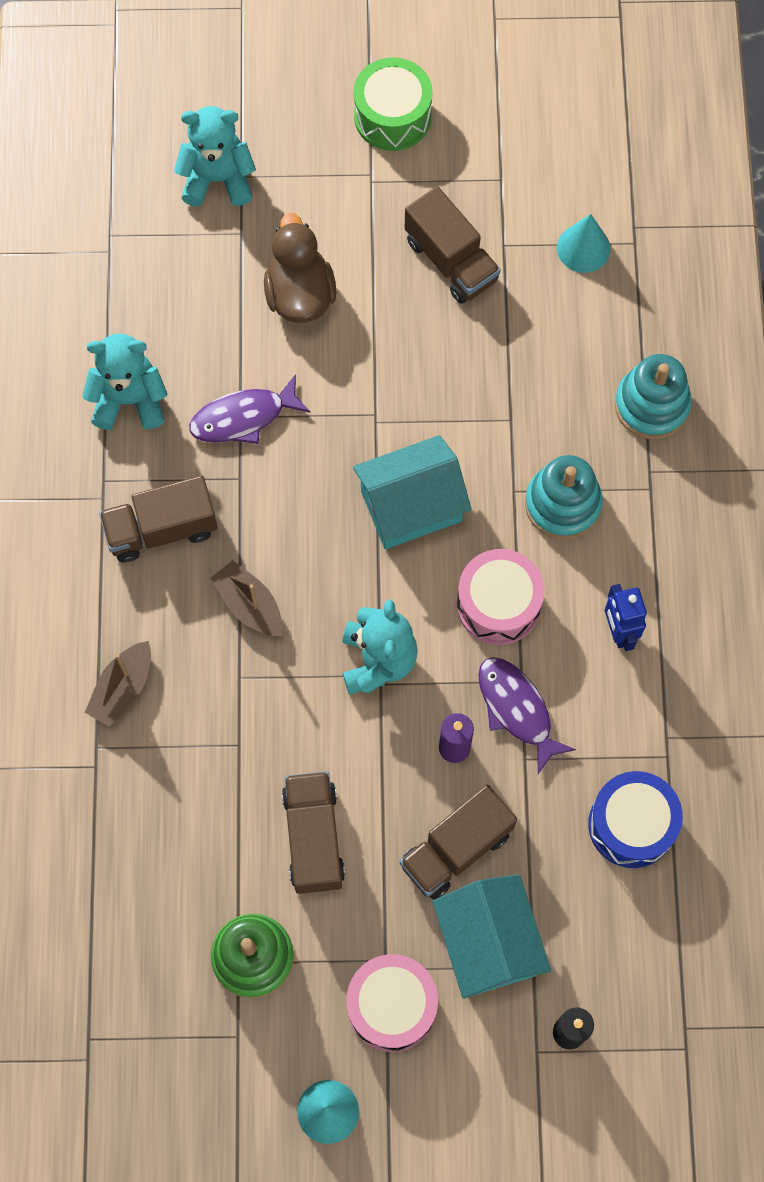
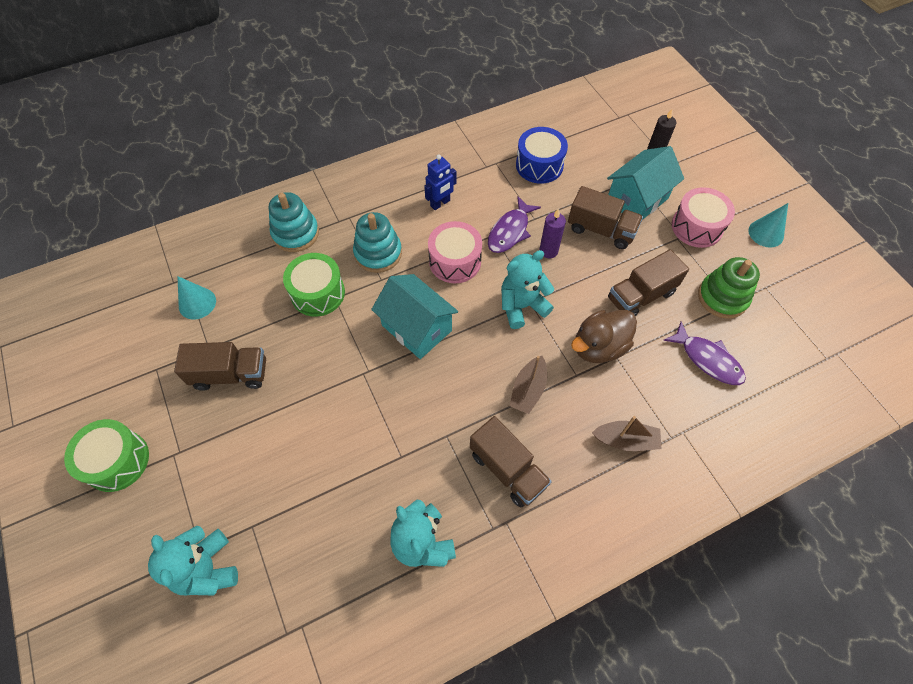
camera: 115 degrees left, 10 degrees down
purple fish [189,374,310,444] -> purple fish moved to [663,321,746,385]
brown duck [264,213,336,323] -> brown duck moved to [571,310,637,363]
brown truck [405,186,501,304] -> brown truck turned 60 degrees clockwise [174,342,266,391]
none -> green drum [283,253,345,317]

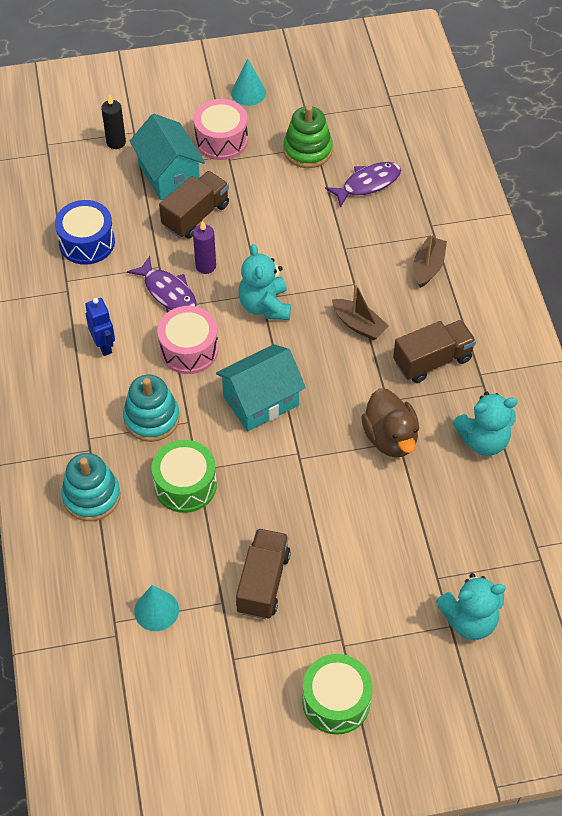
camera: 75 degrees left, 5 degrees down
brown duck [571,310,637,363] -> brown duck moved to [361,388,419,458]
brown truck [608,249,689,316] -> none

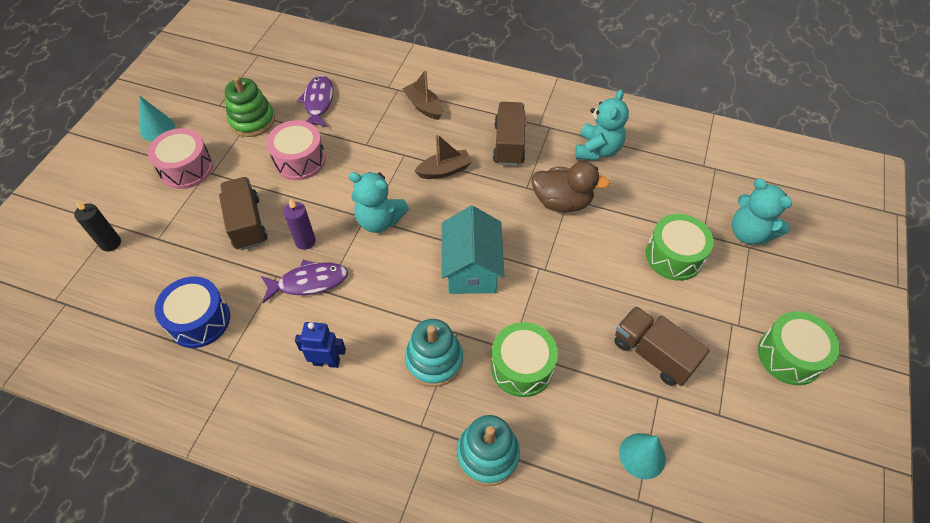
camera: 60 degrees left, 0 degrees up
turquoise house [130,113,205,200] -> none
pink drum [157,306,218,374] -> pink drum moved to [266,120,326,180]
turquoise teddy bear [436,573,506,640] -> turquoise teddy bear turned 120 degrees clockwise [732,178,792,245]
none -> green drum [646,214,714,281]

